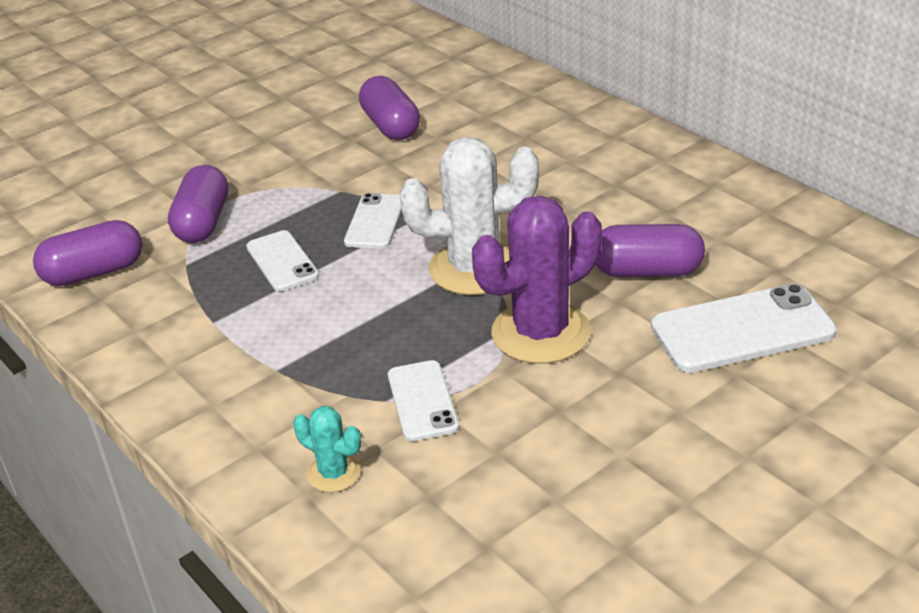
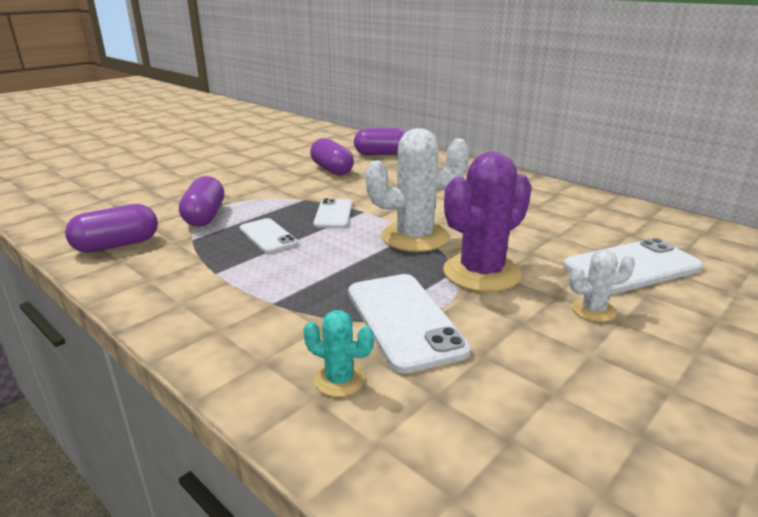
camera: 10 degrees left, 10 degrees down
white phone [388,360,459,441] -> white phone [348,274,471,373], size x1.65
purple capsule [596,224,705,277] -> purple capsule moved to [354,128,406,155]
none -> white cactus [569,249,635,322]

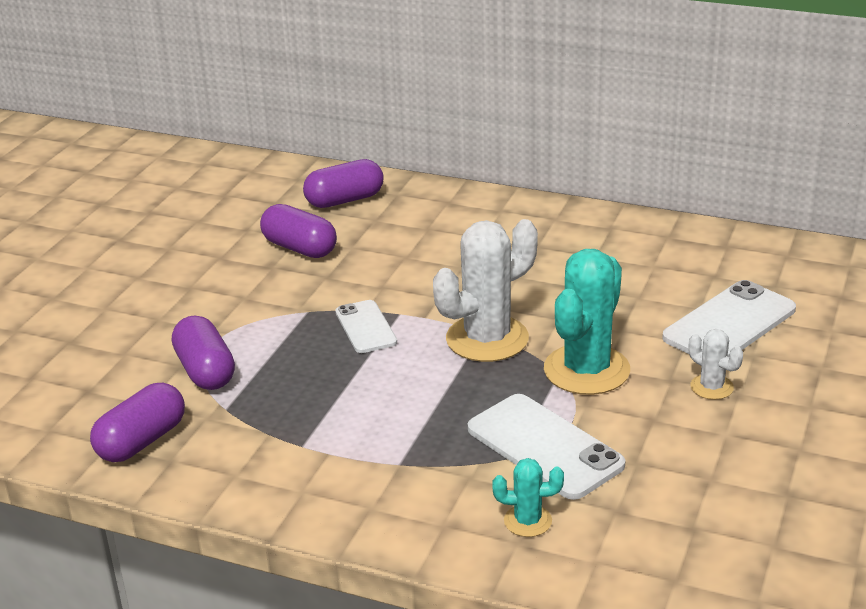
camera: 20 degrees left, 5 degrees up
white phone [240,218,298,253] -> none
purple cactus [443,152,532,292] -> turquoise cactus [544,249,630,395]
white cactus [569,249,635,322] -> white cactus turned 75 degrees clockwise [689,329,743,400]

